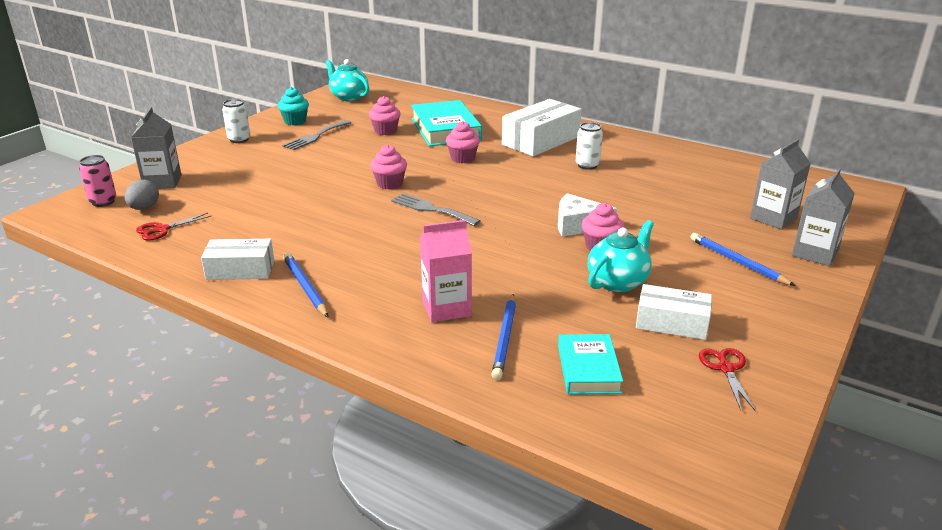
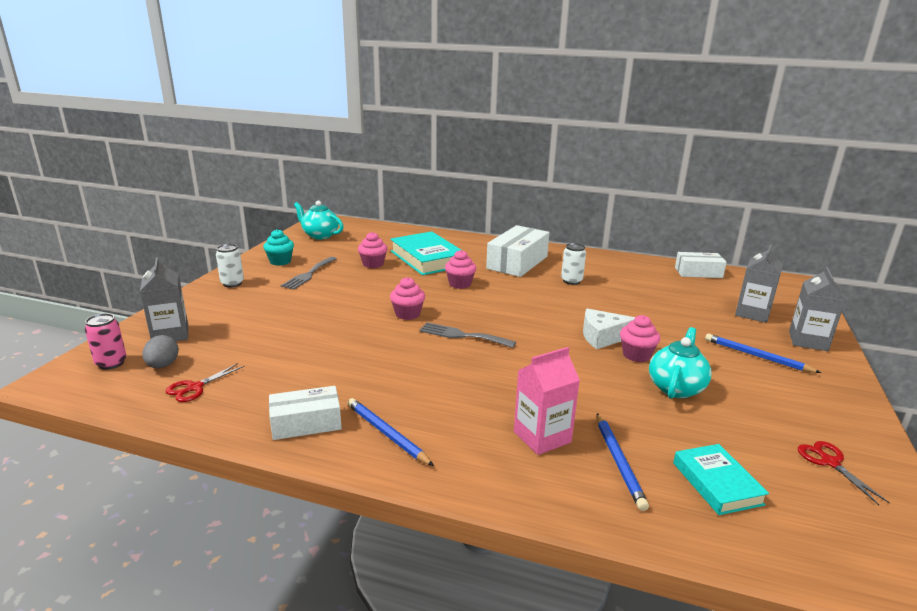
camera: 15 degrees left, 5 degrees down
white box [636,284,712,340] -> white box moved to [675,252,727,278]

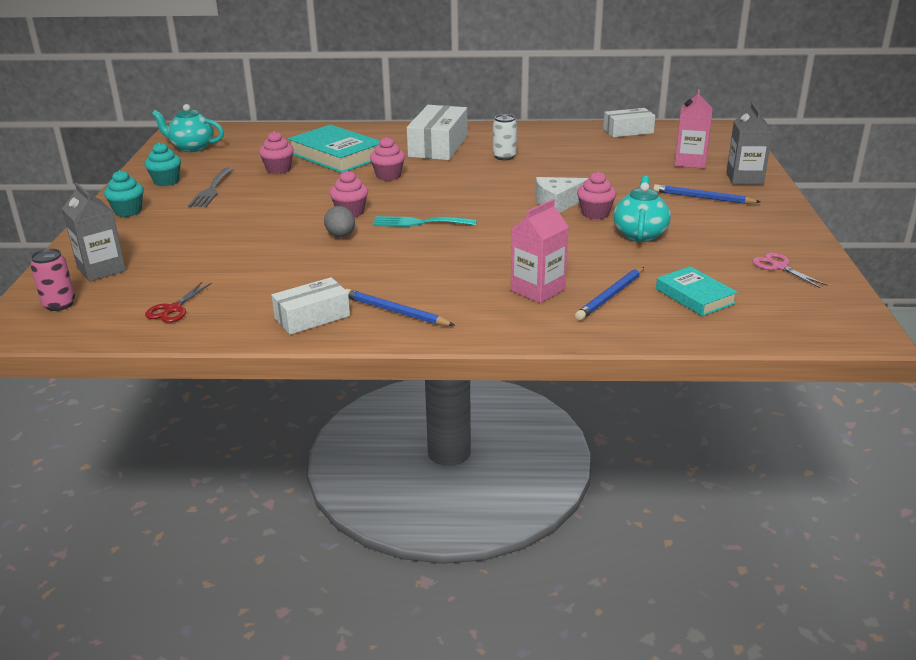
camera: 15 degrees left, 5 degrees up
grey egg [142,335,179,368] -> grey egg moved to [324,206,355,237]
white can [216,244,244,287] -> turquoise cupcake [104,170,144,217]
grey fork [419,322,516,348] -> turquoise fork [373,216,477,227]
blue pencil [597,413,649,511] -> blue pencil turned 60 degrees clockwise [575,267,644,320]
grey carton [735,245,783,323] -> pink carton [674,89,712,168]
red scissors [798,441,890,505] -> pink scissors [752,253,828,288]

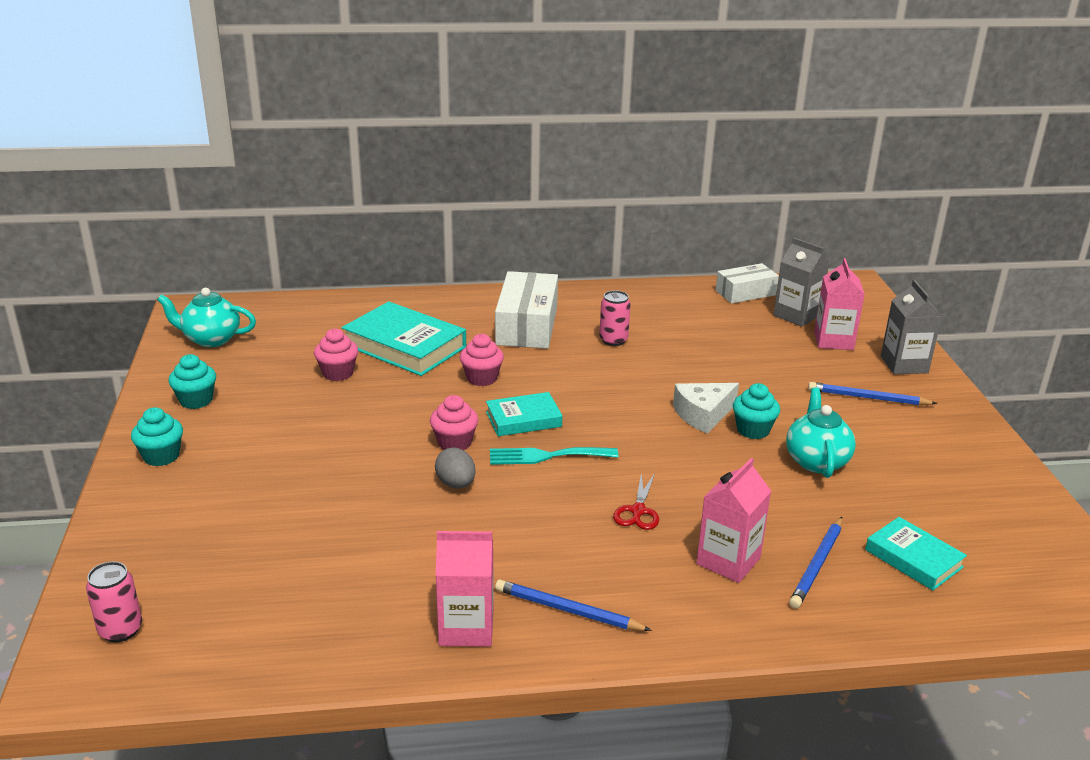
camera: 10 degrees left, 0 degrees up
grey carton [62,183,126,282] -> grey carton moved to [773,238,829,327]
red scissors [145,282,212,323] -> red scissors moved to [613,473,659,530]
grey fork [188,168,233,207] -> none
white box [272,277,350,335] -> pink carton [436,531,494,647]
white can [493,114,517,160] -> pink can [599,290,631,346]
pink cupcake [577,171,616,219] -> turquoise cupcake [733,383,780,439]
pink scissors [752,253,828,288] -> none
none -> turquoise book [486,392,563,436]

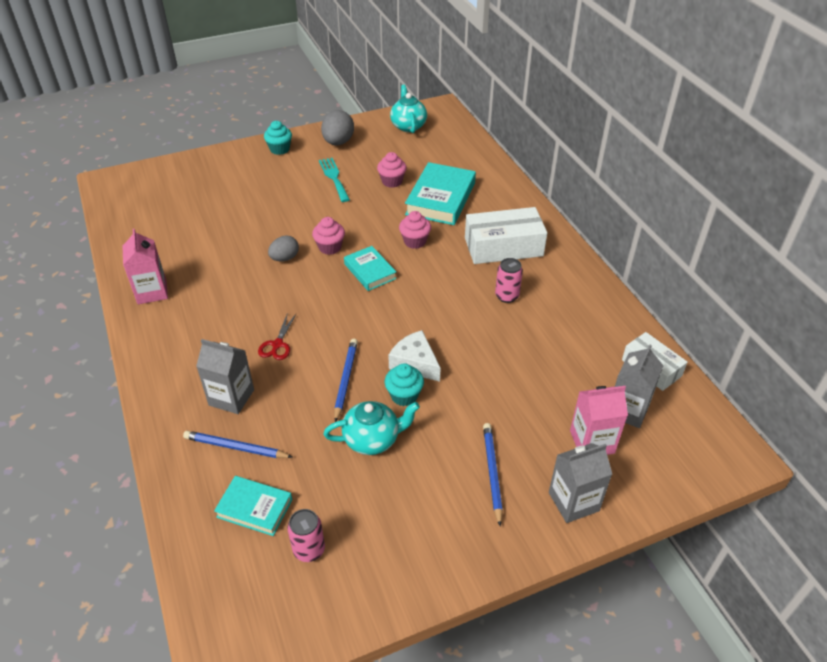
camera: 75 degrees right, 15 degrees up
pink can [86,561,142,642] -> pink can moved to [287,509,325,562]
turquoise cupcake [169,354,216,409] -> grey egg [321,110,354,145]
turquoise fork [490,447,618,465] -> turquoise fork moved to [319,158,350,202]
blue pencil [495,580,652,631] -> blue pencil moved to [334,339,358,422]
red scissors [613,473,659,530] -> red scissors turned 75 degrees counterclockwise [258,312,296,360]
pink carton [696,458,771,583] -> grey carton [196,339,254,414]
turquoise book [865,517,967,591] -> turquoise book turned 75 degrees clockwise [214,476,292,536]

